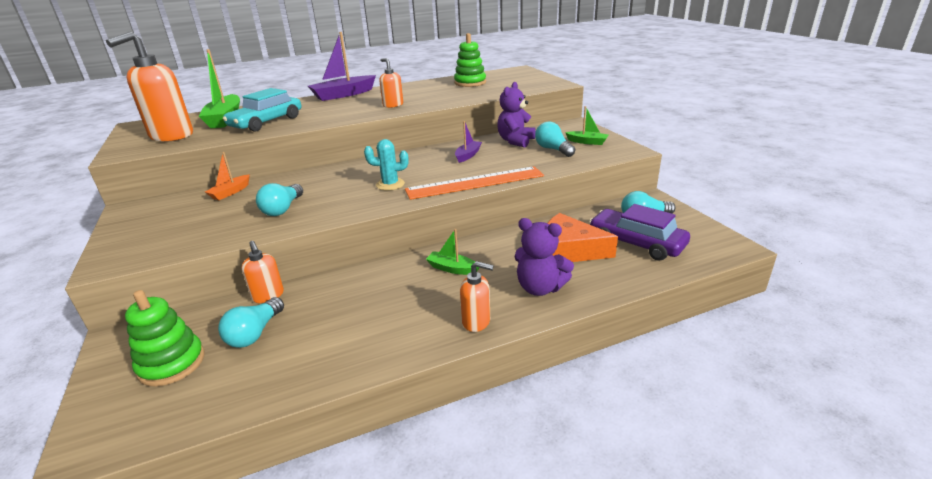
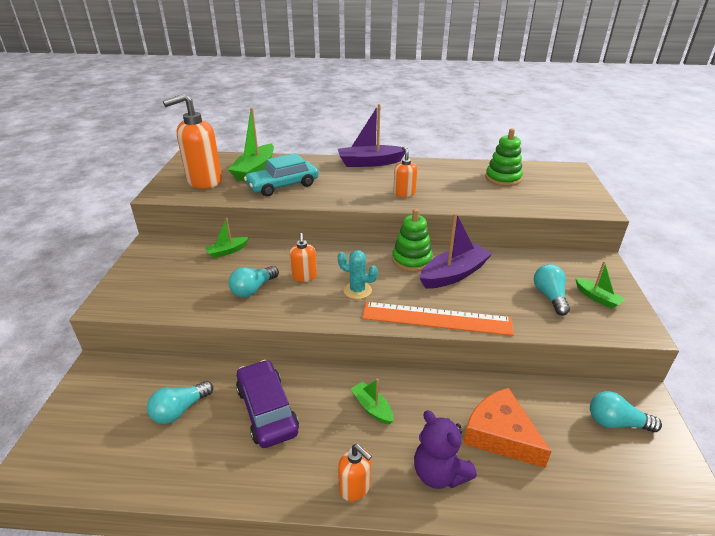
camera: 25 degrees right, 5 degrees up
green stacking toy [125,290,204,386] -> green stacking toy moved to [392,209,433,272]
orange boat [205,152,250,200] -> green boat [205,218,249,258]
orange soap dispenser [241,241,284,303] -> orange soap dispenser moved to [289,233,317,282]
purple boat [455,121,482,163] -> purple boat [420,213,493,289], size x1.85
purple teddy bear [497,82,535,147] -> none
purple car [589,204,690,261] -> purple car moved to [236,360,299,448]

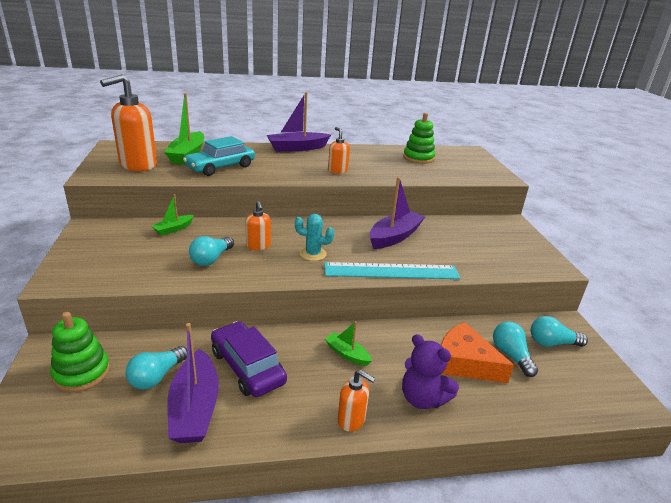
camera: 15 degrees left, 5 degrees down
orange ruler [362,302,514,336] -> turquoise ruler [324,262,460,279]
green stacking toy [392,209,433,272] -> green stacking toy moved to [50,312,110,392]
turquoise light bulb [534,264,570,316] -> turquoise light bulb moved to [493,322,538,377]
green boat [575,261,626,309] -> none
none -> purple boat [167,323,219,443]

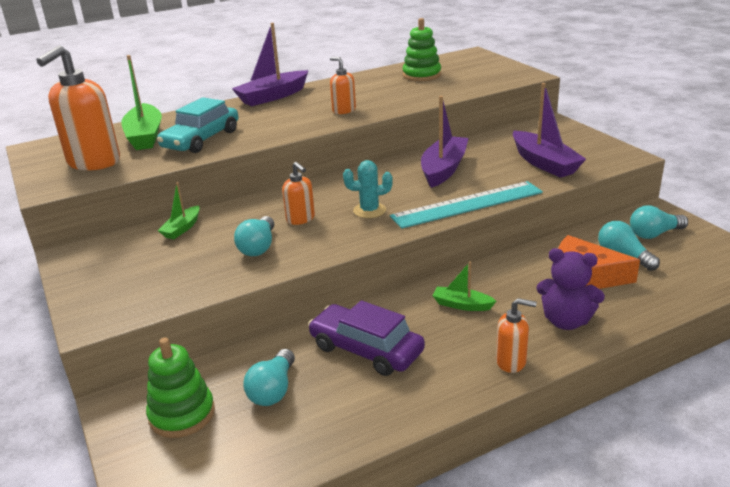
camera: 15 degrees left, 0 degrees up
purple boat [167,323,219,443] -> purple boat moved to [513,83,586,178]

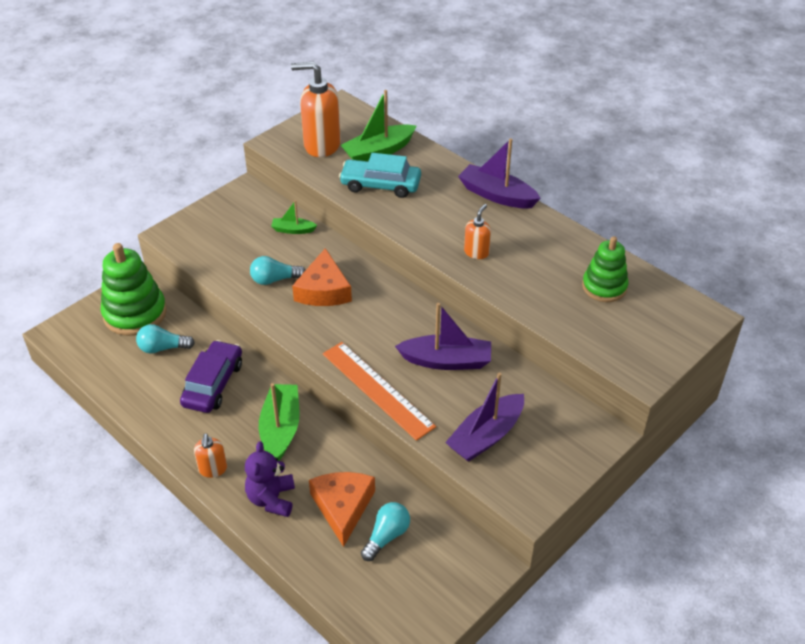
camera: 70 degrees right, 15 degrees up
green stacking toy [146,338,215,438] -> green stacking toy [101,243,167,336], size x1.53
orange soap dispenser [282,162,315,225] -> orange cheese [292,248,352,306]
turquoise cactus [343,160,393,218] -> none
turquoise ruler [390,181,543,229] -> orange ruler [323,342,436,441]
green boat [433,261,496,311] -> green boat [259,383,300,461], size x1.85
turquoise light bulb [630,205,688,239] -> none

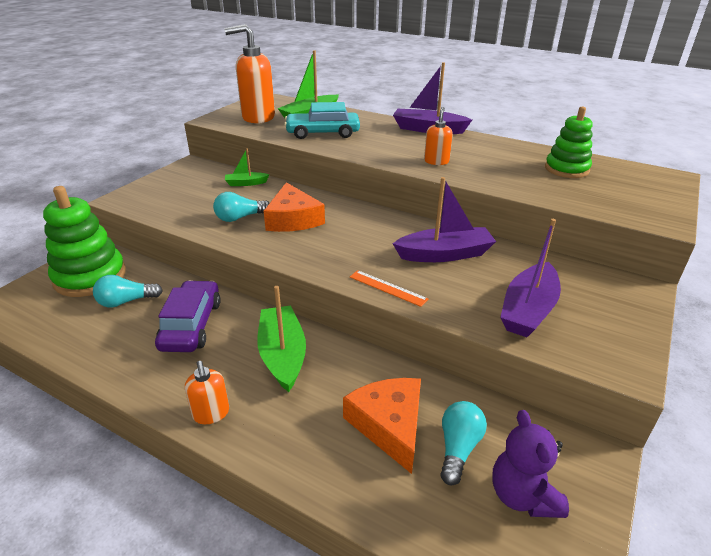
camera: 15 degrees left, 10 degrees down
purple teddy bear [245,441,295,517] -> purple teddy bear moved to [492,410,569,518]
orange ruler [323,342,436,441] -> orange ruler [350,270,428,307], size x0.50

